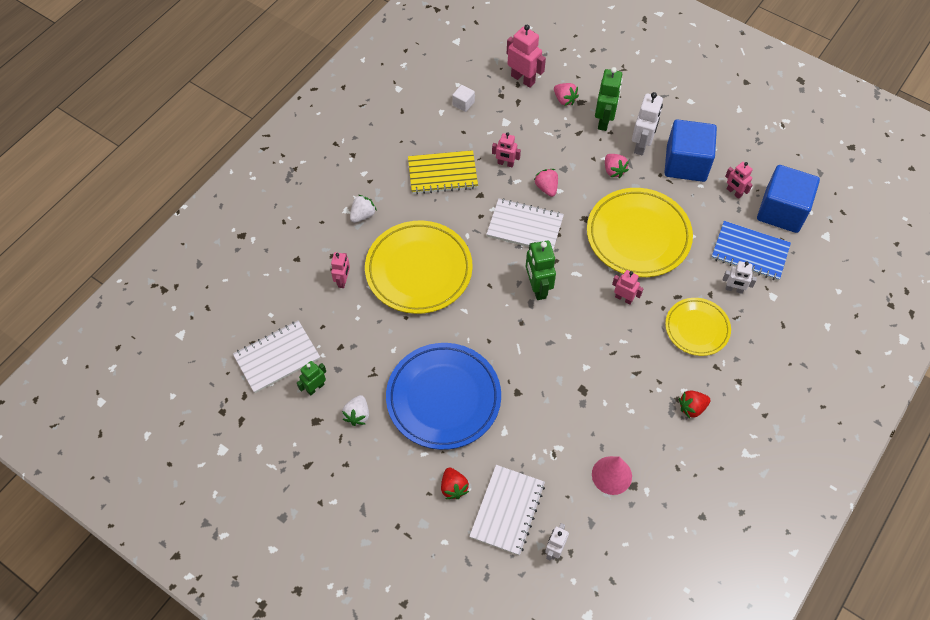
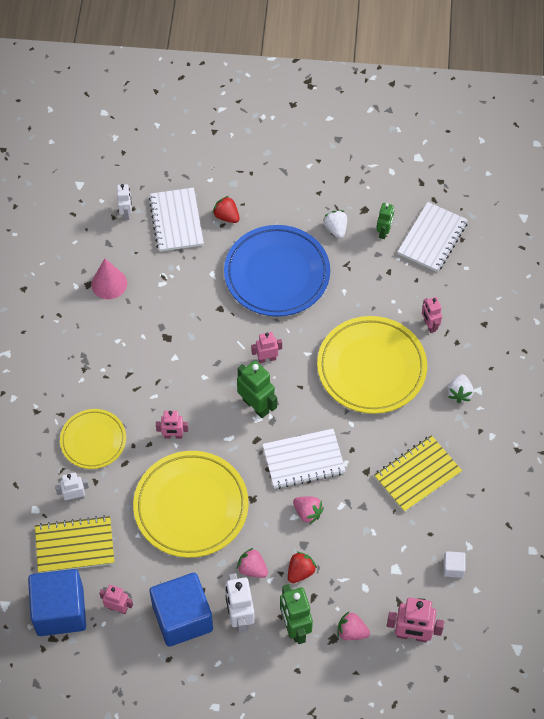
camera: 150 degrees right, 0 degrees up
pink robot [492,132,521,167] -> pink robot moved to [251,332,282,363]
red strawberry [679,391,711,419] -> red strawberry moved to [288,552,317,583]
blue notebook [711,221,791,281] -> yellow notebook [35,516,114,573]

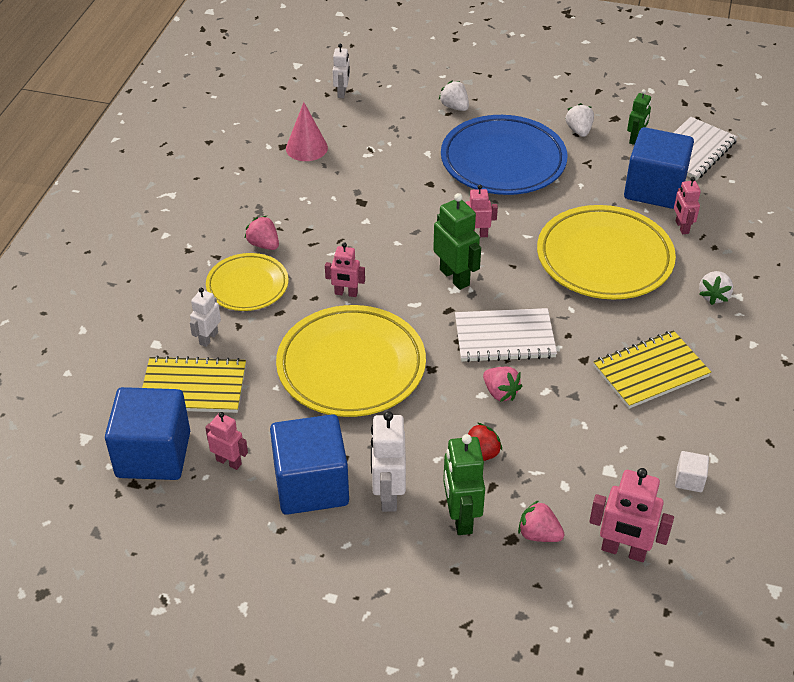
camera: 10 degrees right, 15 degrees down
white robot [55,473,89,502] -> white robot turned 60 degrees counterclockwise [190,288,221,347]
white notebook [149,187,204,252] -> none
red strawberry [212,196,240,223] -> white strawberry [439,81,469,111]
pink strawberry [237,548,268,578] -> pink strawberry moved to [244,216,279,250]
none -> blue cube [624,127,694,209]

